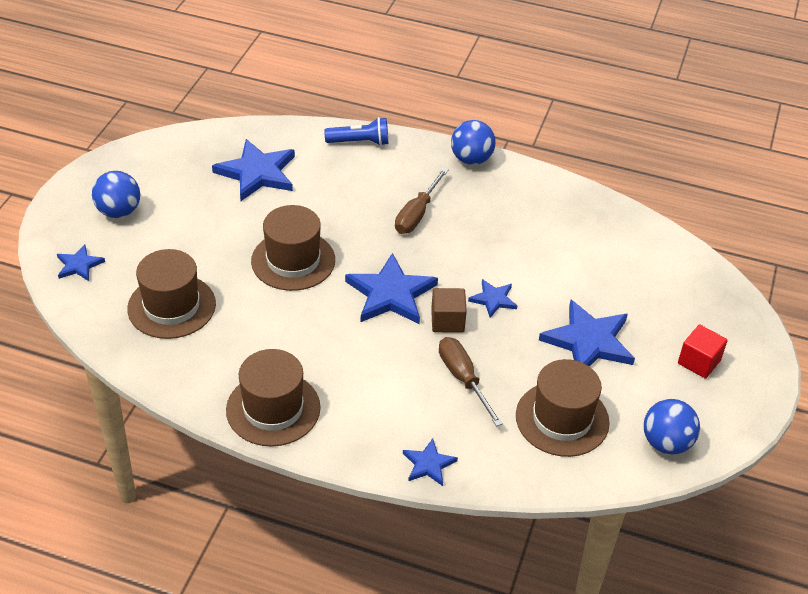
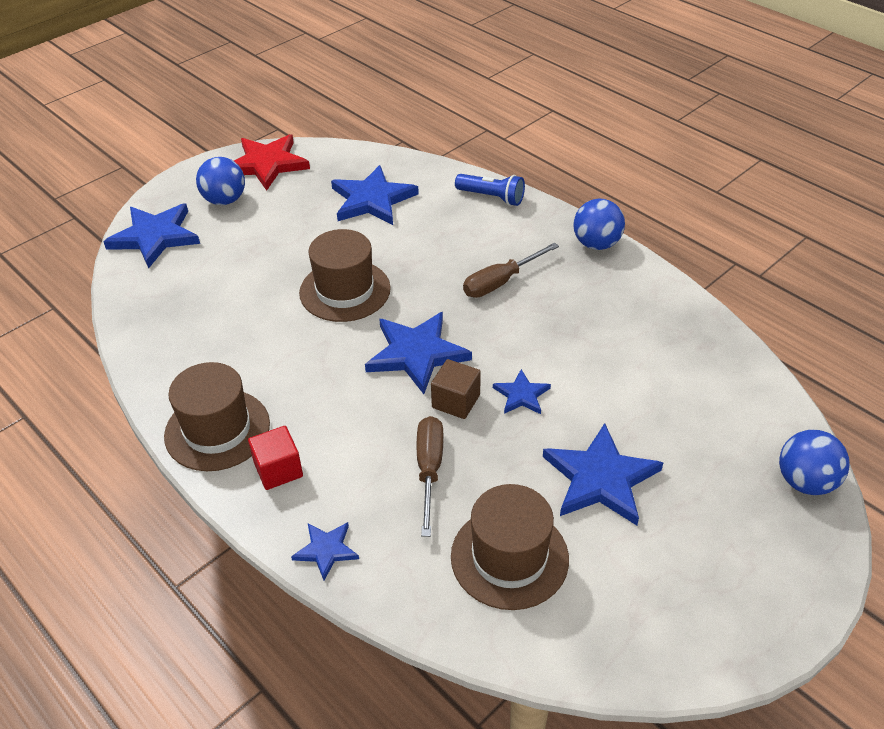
camera: 30 degrees right, 0 degrees up
blue star [57,244,105,281] -> blue star [103,204,200,269], size x1.90
brown hat [127,249,216,339] -> none
blue ball [644,399,700,455] -> blue ball moved to [779,430,850,495]
red cube [678,324,728,379] -> red cube moved to [248,426,303,490]
none -> red star [234,134,310,191]

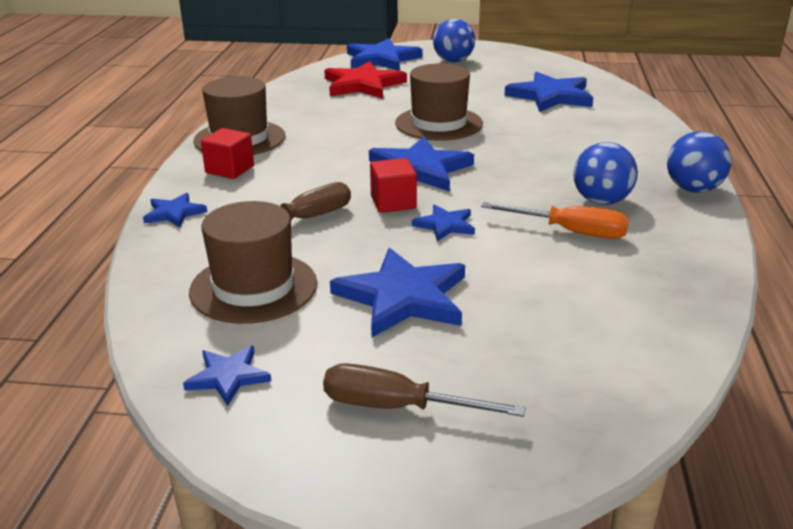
camera: 50 degrees right, 15 degrees down
red star [234,134,310,191] -> red star moved to [324,61,407,99]
brown cube [431,359,481,419] -> red cube [370,158,417,213]
blue flashlight [455,174,525,206] -> none
brown screwdriver [463,243,559,298] -> brown screwdriver moved to [323,363,526,417]
blue ball [779,430,850,495] -> blue ball moved to [573,142,638,205]
none -> blue star [183,346,271,406]
none -> orange screwdriver [481,202,629,239]

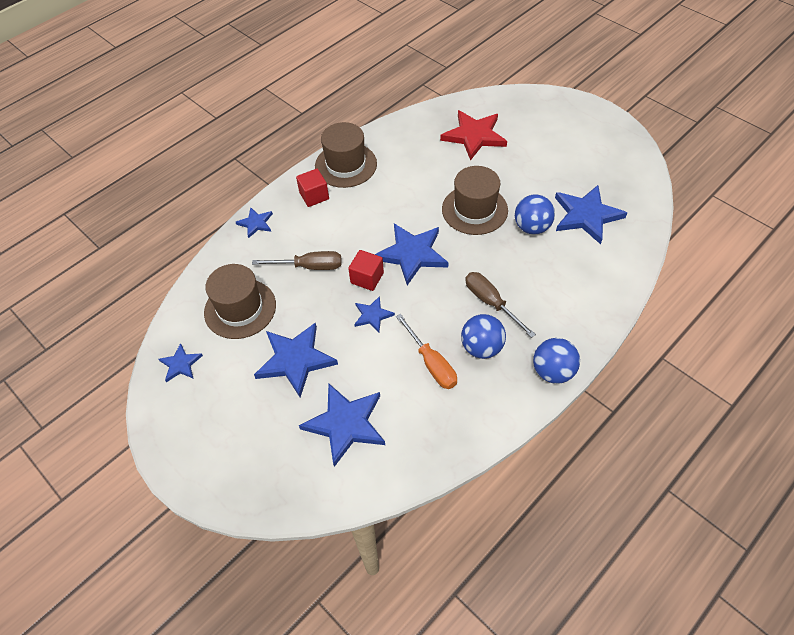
camera: 40 degrees right, 25 degrees up
brown screwdriver [323,363,526,417] -> brown screwdriver moved to [465,272,536,338]
blue star [347,38,423,71] -> blue star moved to [299,383,385,467]
blue ball [433,19,475,62] -> blue ball moved to [515,195,555,235]

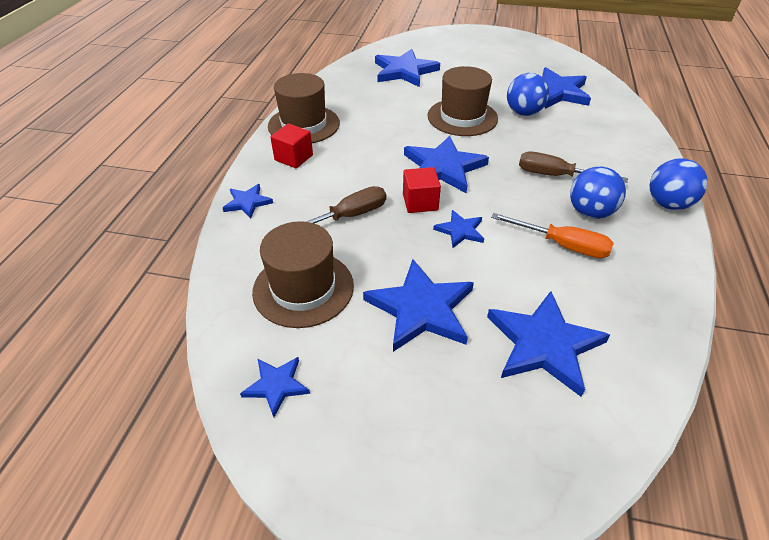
camera: 35 degrees left, 10 degrees down
red star [440,110,507,161] -> blue star [375,49,440,87]

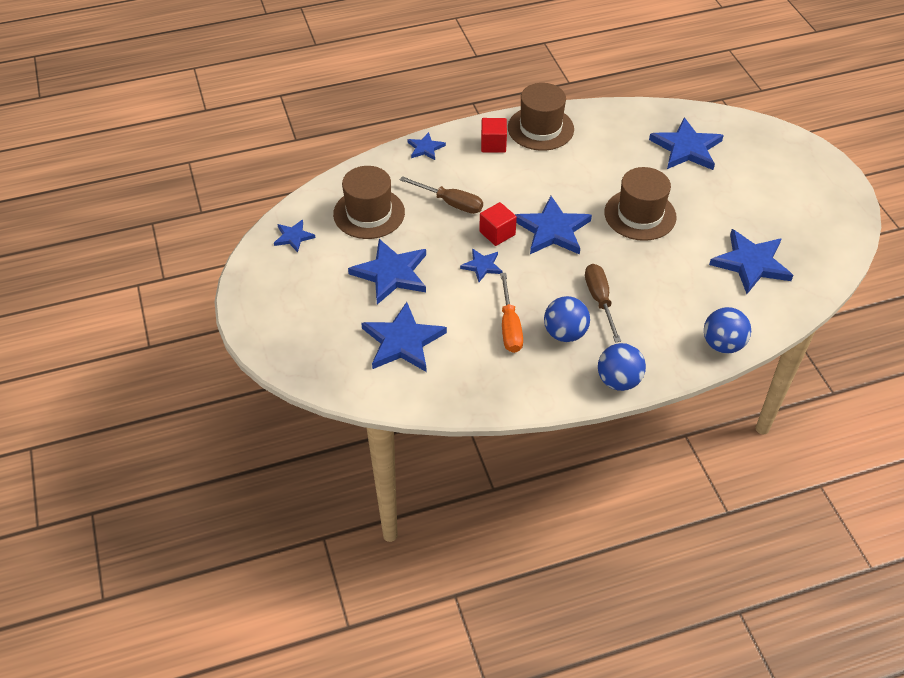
camera: 60 degrees right, 5 degrees up
blue ball [507,73,549,116] -> blue ball moved to [704,307,751,354]

